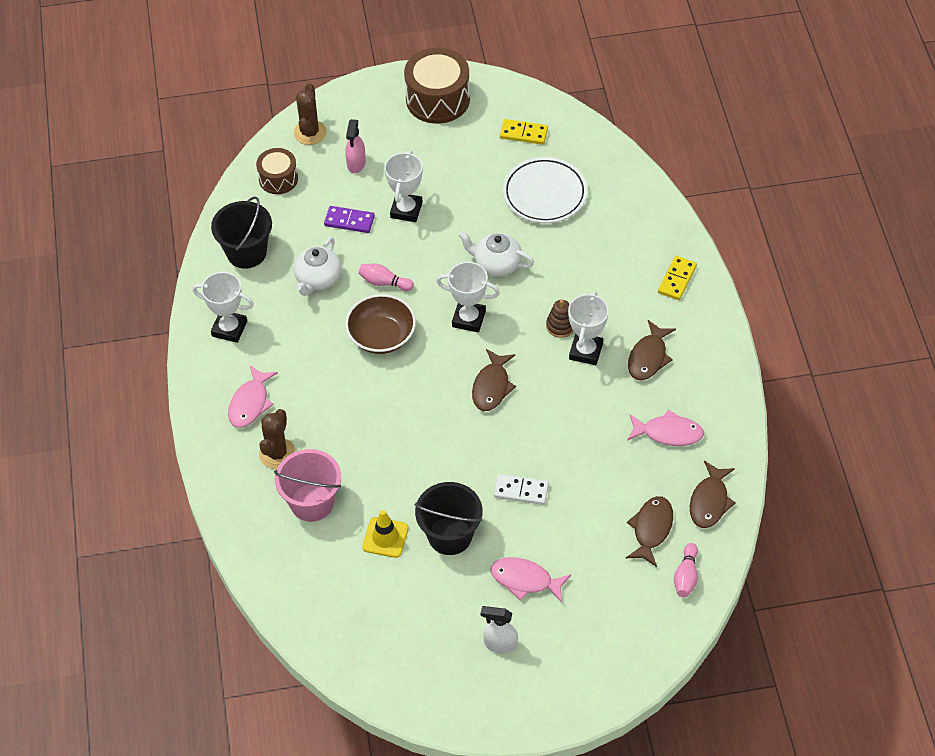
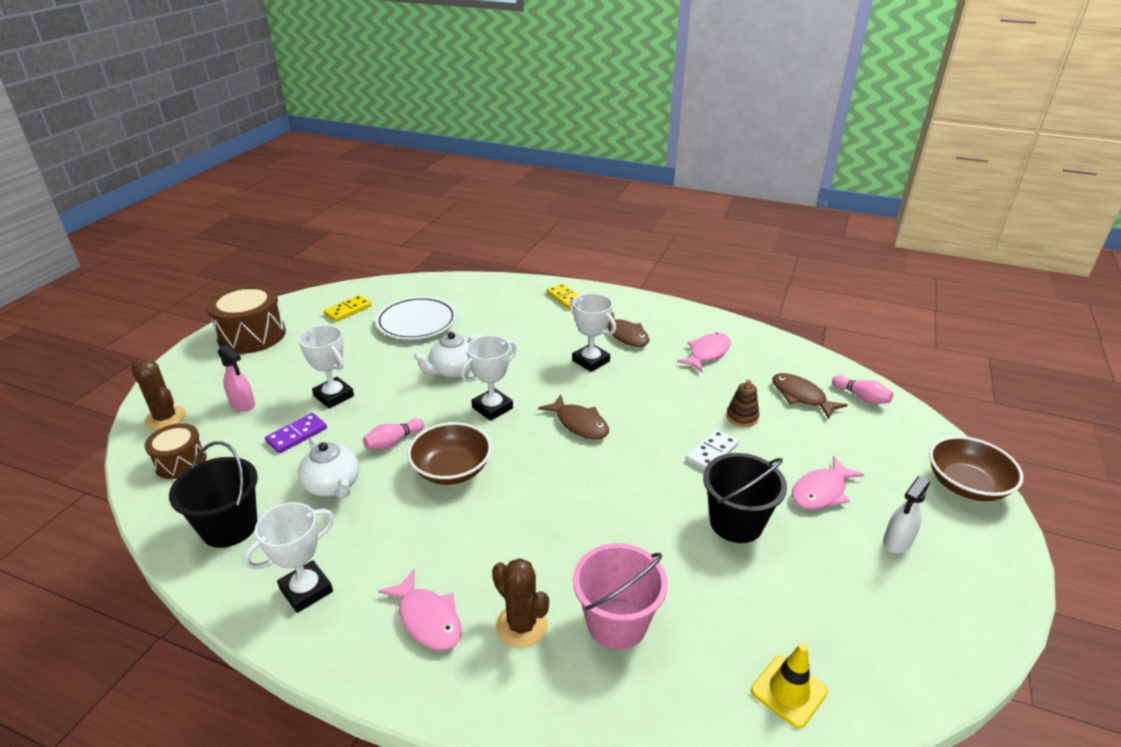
camera: 60 degrees left, 20 degrees down
yellow traffic cone [363,510,409,558] -> yellow traffic cone moved to [751,643,828,729]
brown stacking toy [546,300,574,338] -> brown stacking toy moved to [726,379,759,427]
brown fish [690,461,736,528] -> none
none -> brown bowl [929,436,1023,501]

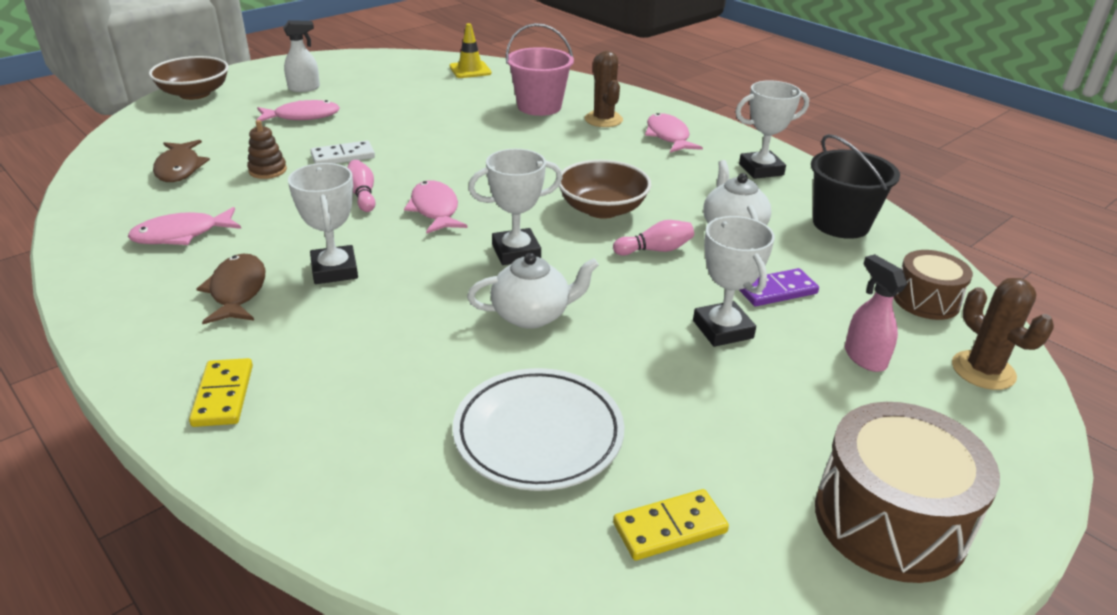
camera: 155 degrees left, 0 degrees up
brown fish [538,394,609,439] -> pink fish [404,180,467,234]
black bucket [703,453,787,543] -> none
pink bowling pin [832,375,893,404] -> pink bowling pin moved to [347,160,376,212]

